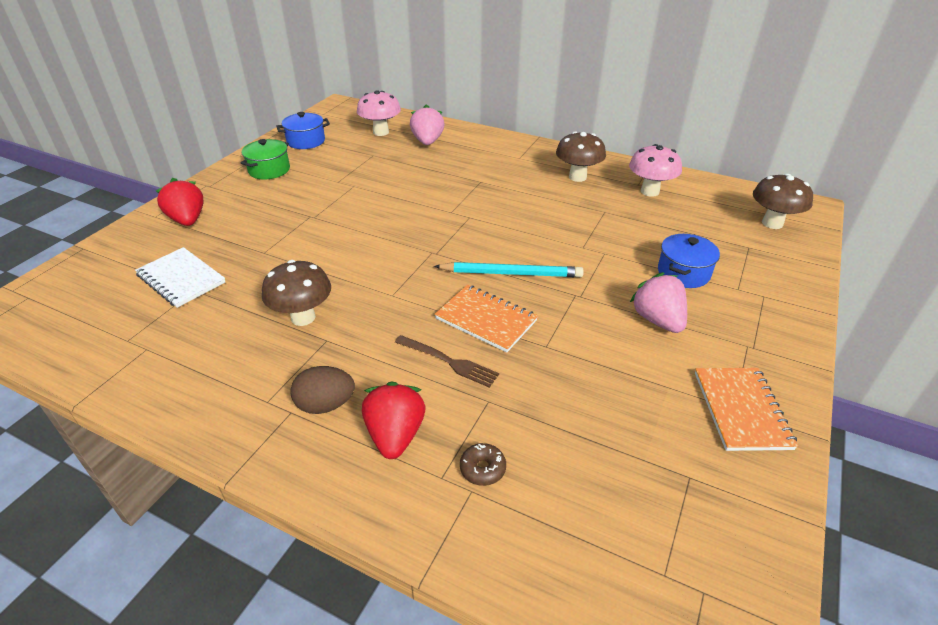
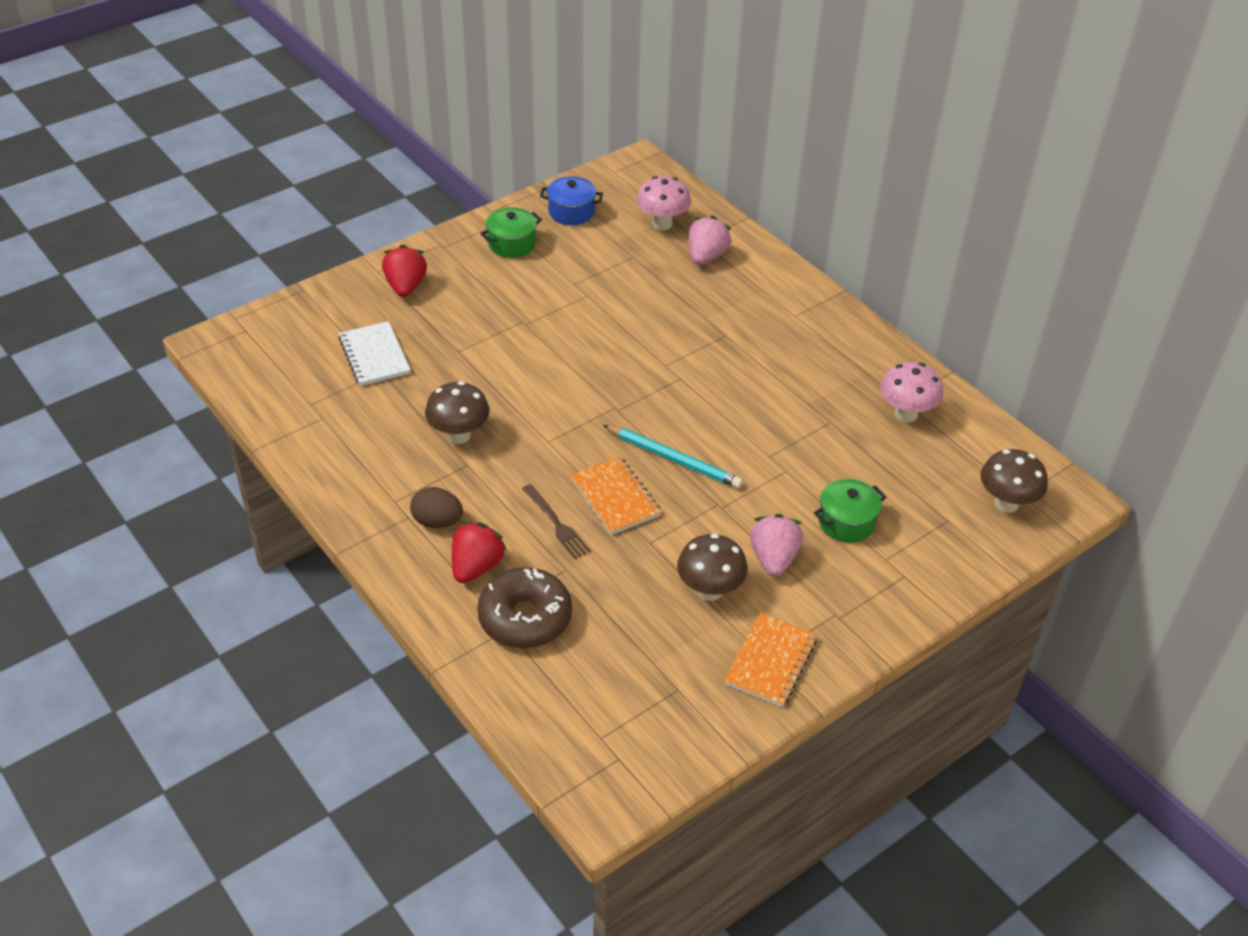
camera: 25 degrees right, 5 degrees up
brown donut [460,443,506,486] -> brown donut [477,567,572,648], size x2.40
brown mushroom [556,131,606,182] -> brown mushroom moved to [677,534,748,601]
blue pot [658,234,720,288] -> green pot [814,479,886,543]

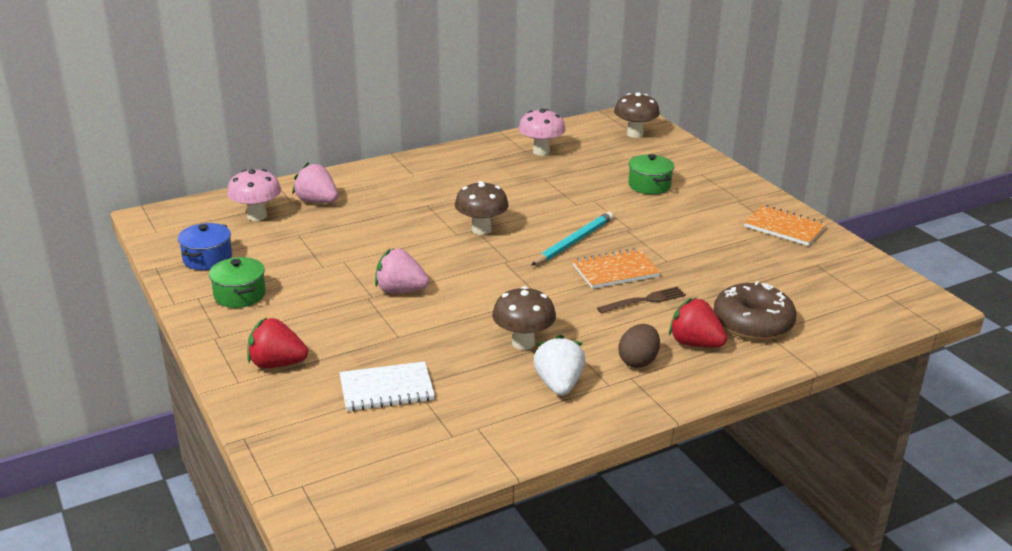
camera: 80 degrees left, 15 degrees down
brown mushroom [677,534,748,601] -> brown mushroom moved to [455,181,509,235]
pink strawberry [750,514,803,577] -> pink strawberry moved to [375,248,429,293]
none -> white strawberry [533,335,585,396]

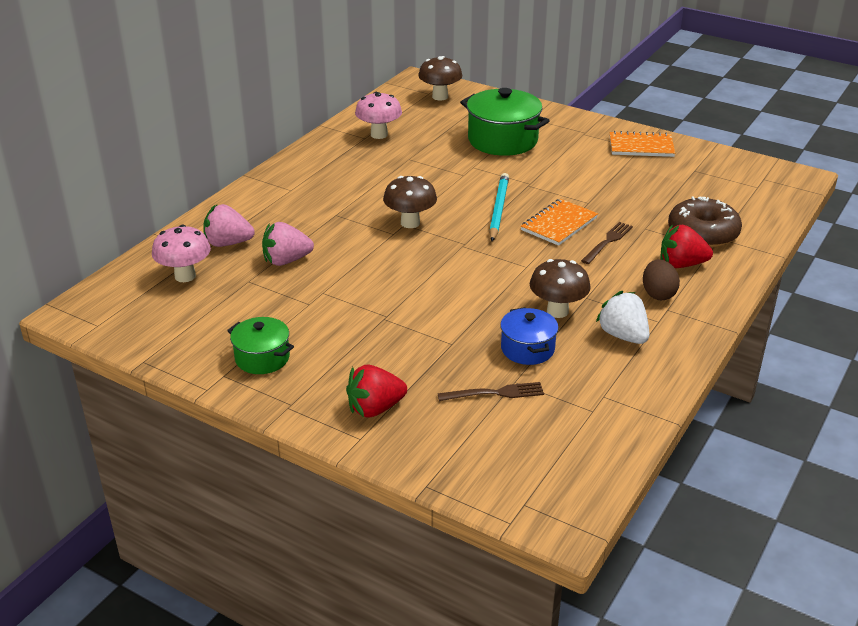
camera: 30 degrees left, 5 degrees up
blue pot [178,223,232,270] -> blue pot moved to [500,307,559,365]
white notebook [339,361,435,411] -> brown fork [438,382,544,401]
pink strawberry [375,248,429,293] -> pink strawberry moved to [262,222,314,266]
green pot [628,154,674,195] -> green pot [460,88,550,156], size x1.73

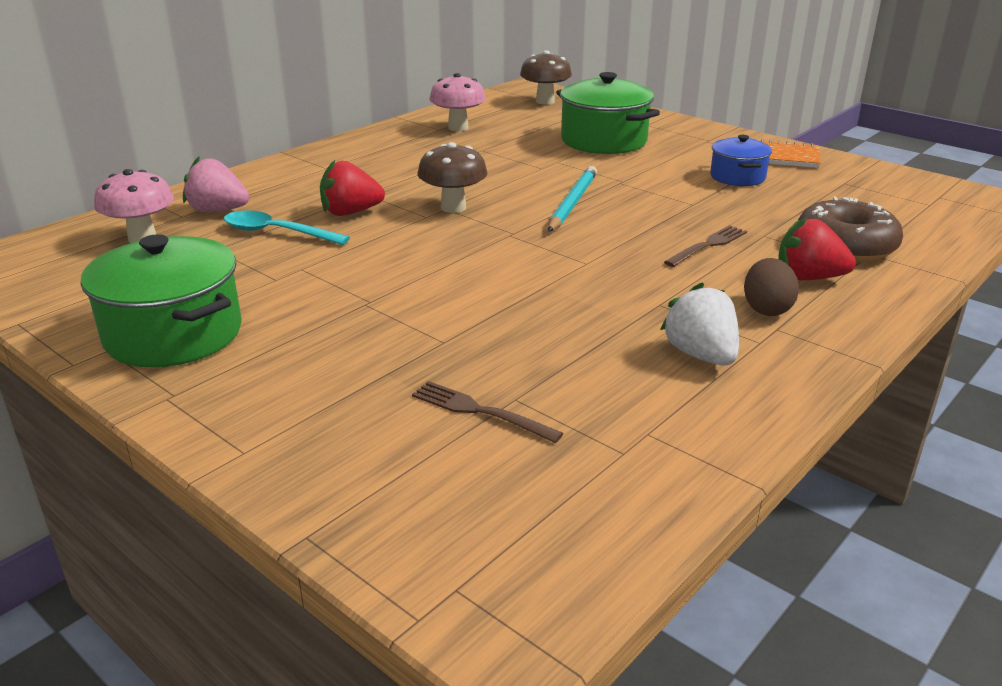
camera: 10 degrees right, 5 degrees down
green pot [227,317,294,374] -> green pot [81,234,242,367], size x1.73
pink strawberry [262,222,314,266] -> turquoise spoon [224,211,350,245]
red strawberry [346,365,407,418] -> red strawberry moved to [320,160,385,216]
brown fork [438,382,544,401] -> brown fork turned 150 degrees counterclockwise [412,381,563,443]
blue pot [500,307,559,365] -> blue pot moved to [710,135,772,186]
orange notebook [521,199,598,246] -> none
brown mushroom [530,259,591,318] -> none

